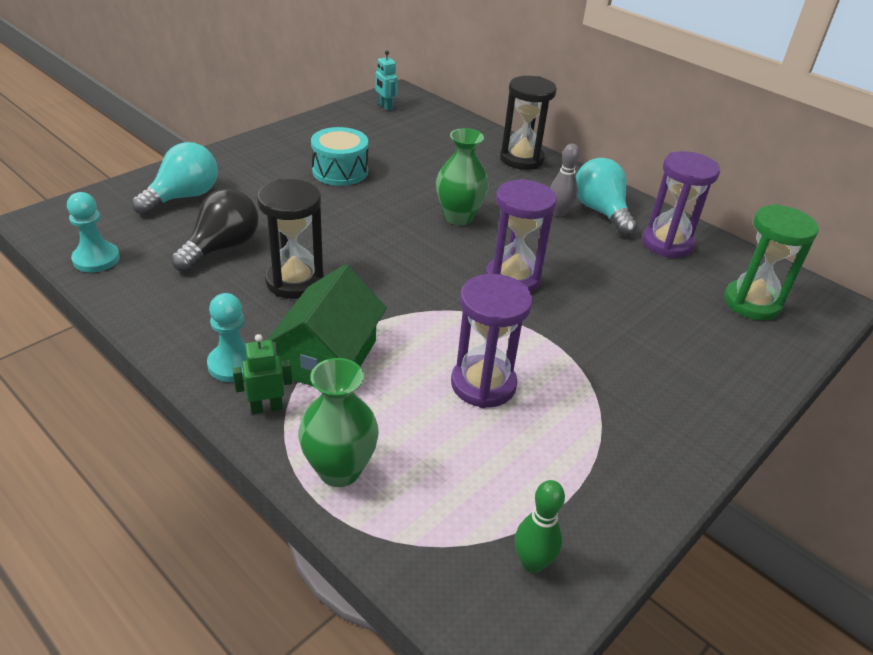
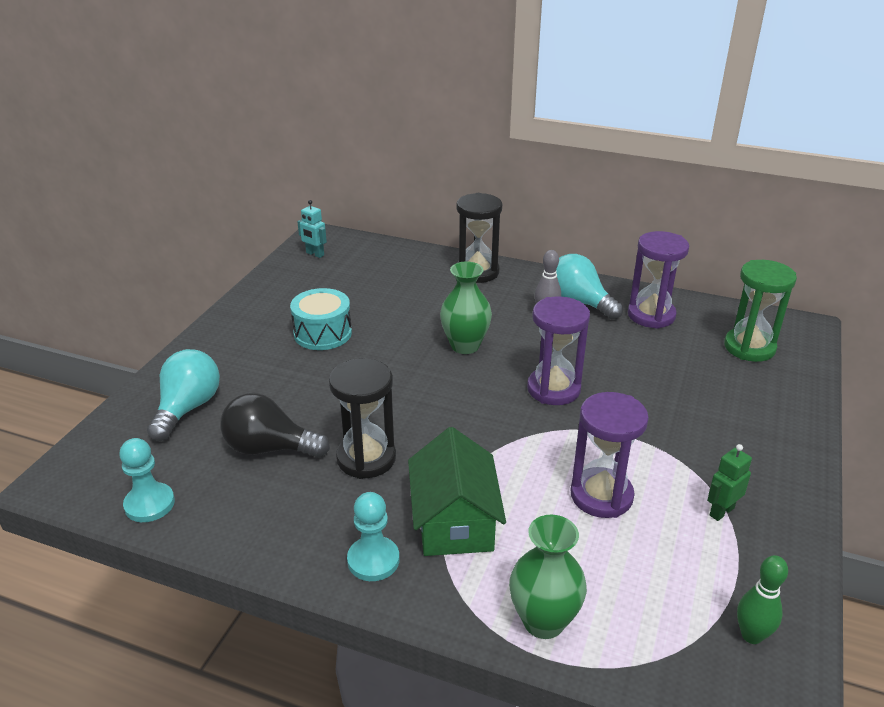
camera: 20 degrees left, 5 degrees down
black light bulb [171,189,259,272] -> black light bulb turned 90 degrees counterclockwise [220,393,330,458]
green robot [233,334,292,414] -> green robot moved to [707,444,752,521]

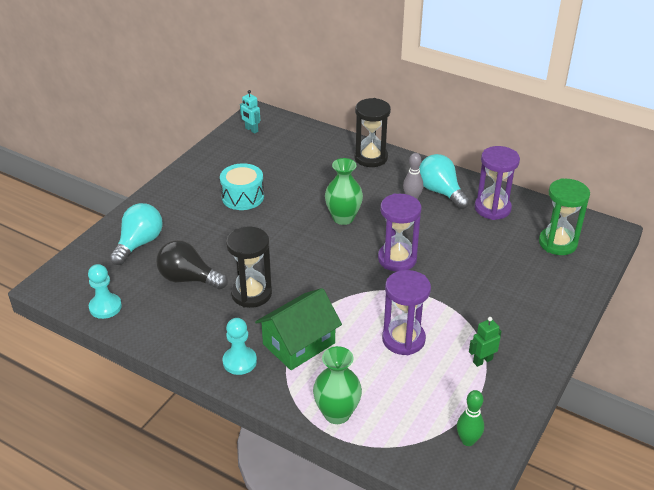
camera: 10 degrees right, 5 degrees up
green house [408,427,506,556] -> green house turned 45 degrees clockwise [255,288,342,370]

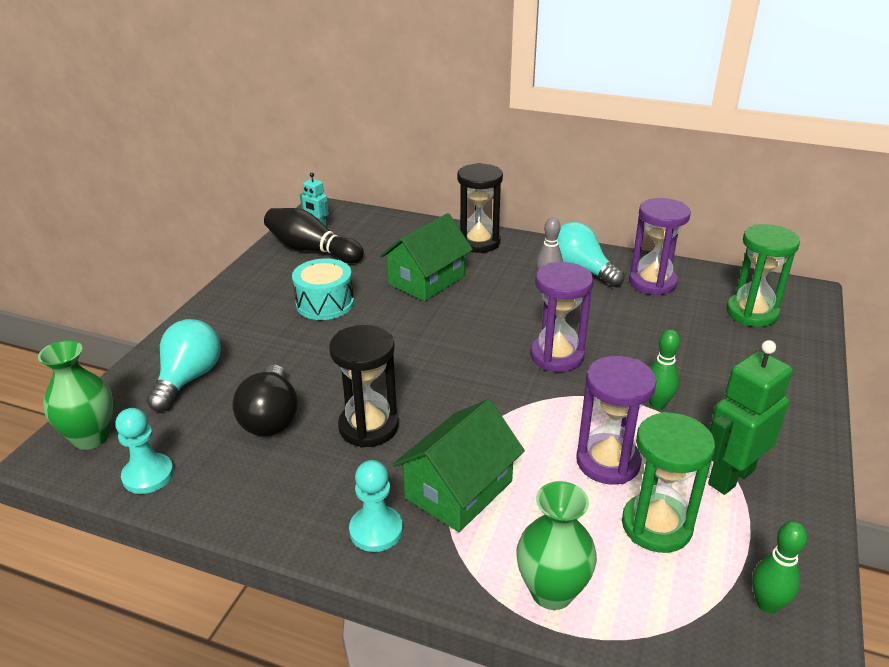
camera: 10 degrees left, 5 degrees down
black light bulb [156,240,228,289] -> black light bulb turned 105 degrees counterclockwise [232,364,298,436]
green vase [325,158,363,225] -> green vase moved to [38,340,113,450]
green robot [469,317,502,367] -> green robot [708,340,793,495], size x1.85
none -> black bowling pin [264,208,364,263]
none -> green house [379,213,473,301]
none -> green hourglass [622,412,715,553]
none -> green bowling pin [649,330,680,409]

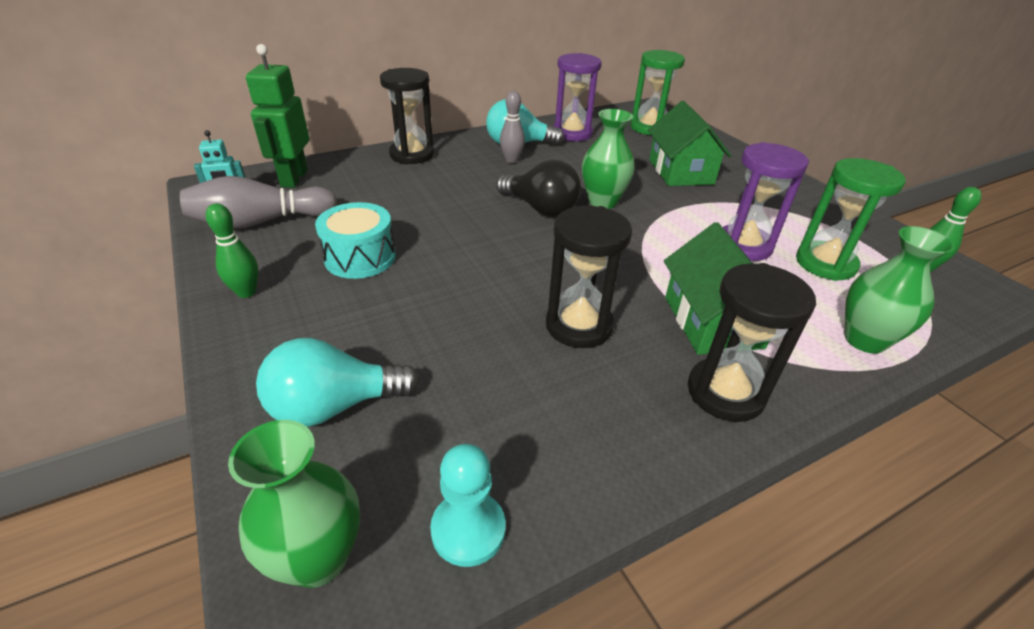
camera: 50 degrees left, 5 degrees up
turquoise light bulb [147,319,221,412] -> turquoise light bulb turned 75 degrees counterclockwise [256,338,420,427]
black light bulb [232,364,298,436] -> black light bulb moved to [496,160,581,216]
black bowling pin [264,208,364,263] -> grey bowling pin [180,176,337,229]
turquoise pawn [349,460,403,552] -> black hourglass [688,263,816,422]
green house [379,213,473,301] -> green house moved to [648,101,731,186]
purple hourglass [530,262,593,372] -> green vase [582,109,635,209]
green bowling pin [649,330,680,409] -> green bowling pin moved to [206,203,258,298]
green robot [708,340,793,495] -> green robot moved to [246,44,309,188]

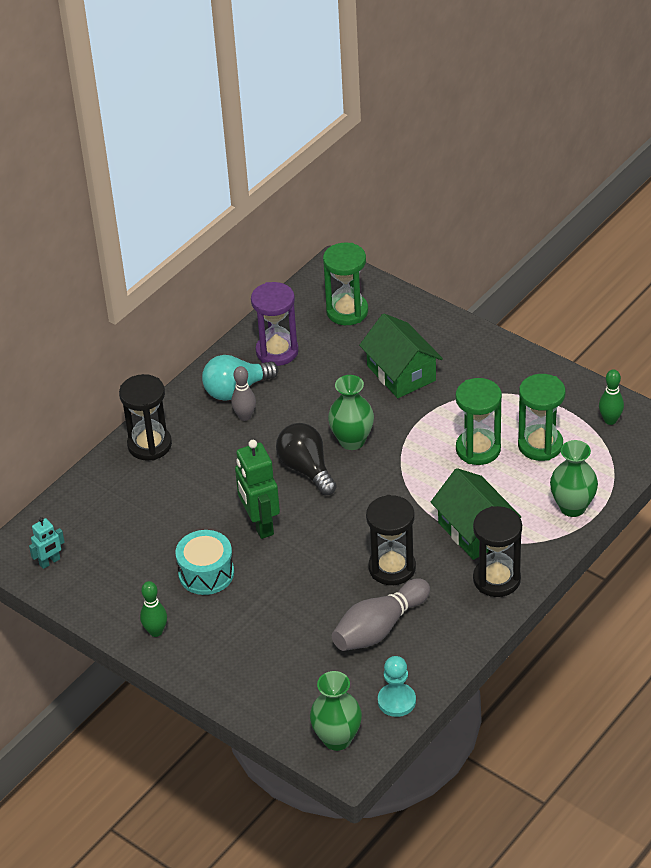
camera: 20 degrees left, 5 degrees up
grey bowling pin [180,176,337,229] -> grey bowling pin moved to [332,579,430,651]
green robot [246,44,309,188] -> green robot moved to [235,440,280,539]
turquoise light bulb [256,338,420,427] -> none
black light bulb [496,160,581,216] -> black light bulb turned 135 degrees counterclockwise [276,423,337,495]
purple hourglass [723,142,809,261] -> green hourglass [455,378,502,465]

